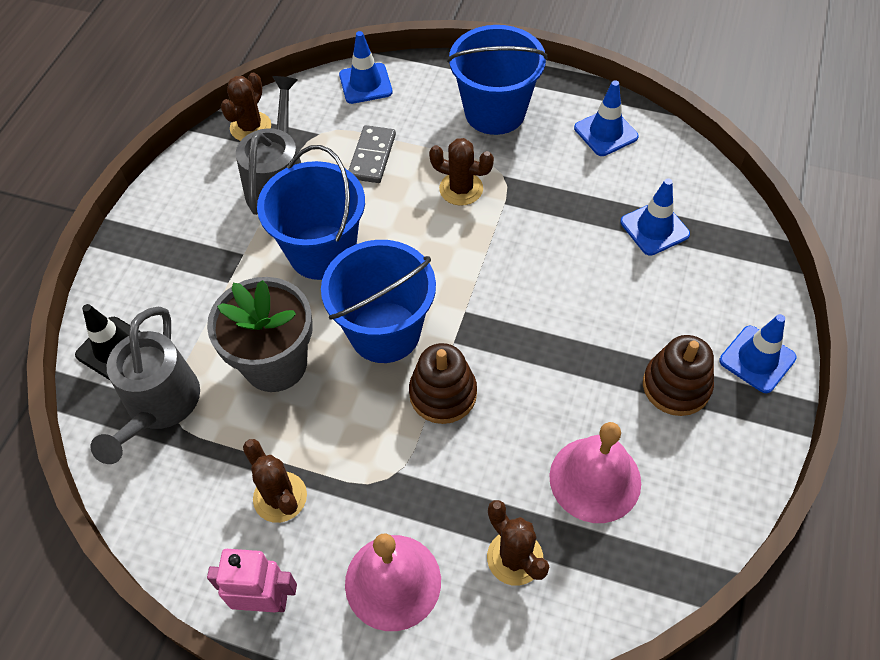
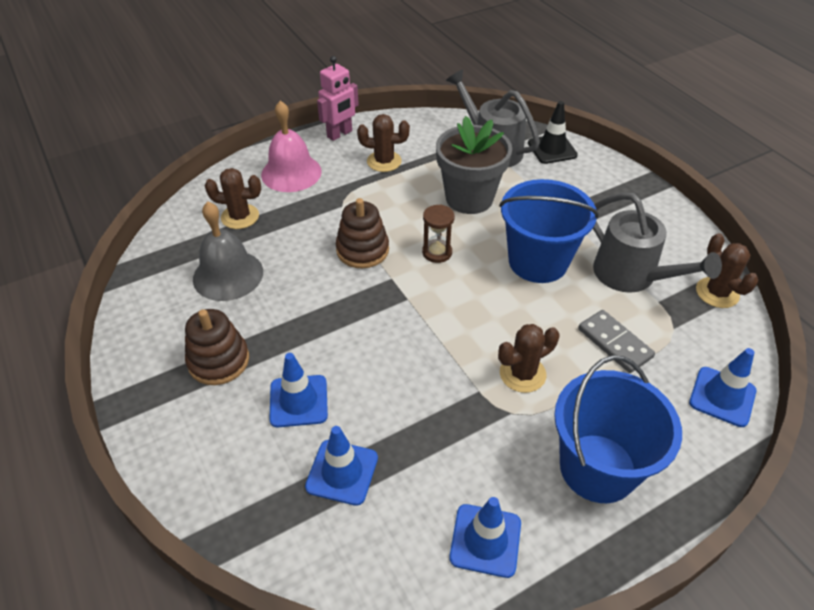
camera: 130 degrees right, 10 degrees down
blue bucket [321,240,436,363] -> brown hourglass [422,204,455,263]
pink bell [549,422,641,523] -> grey bell [193,202,263,301]
blue traffic cone [719,314,797,393] -> blue traffic cone moved to [269,353,328,427]

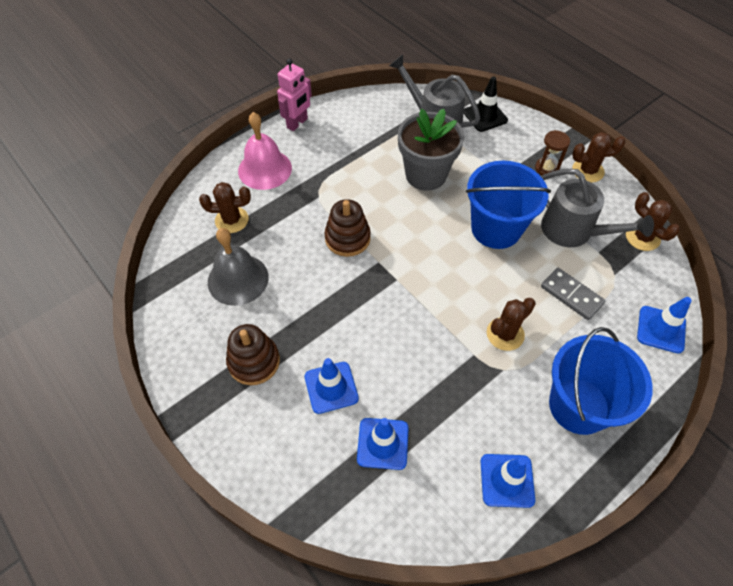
camera: 10 degrees left, 10 degrees up
brown cactus [357,114,410,172] -> brown cactus moved to [572,132,625,183]
brown hourglass [422,204,455,263] -> brown hourglass moved to [535,130,570,175]

